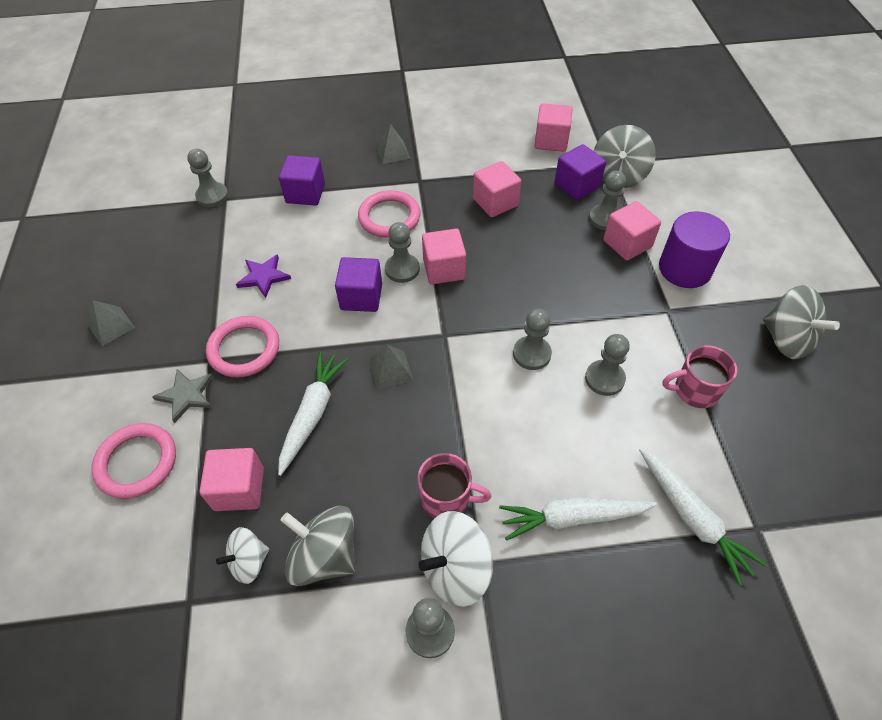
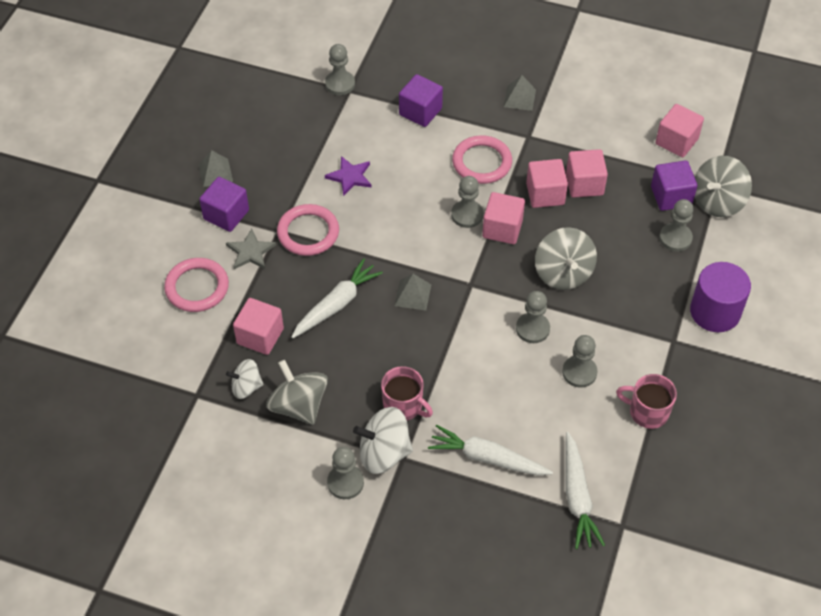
camera: 25 degrees right, 0 degrees up
purple cube [335,257,382,312] -> purple cube moved to [199,177,249,232]
pink cube [603,201,661,261] -> pink cube moved to [526,159,568,208]
grey spinning top [763,285,840,359] -> grey spinning top moved to [535,227,597,290]

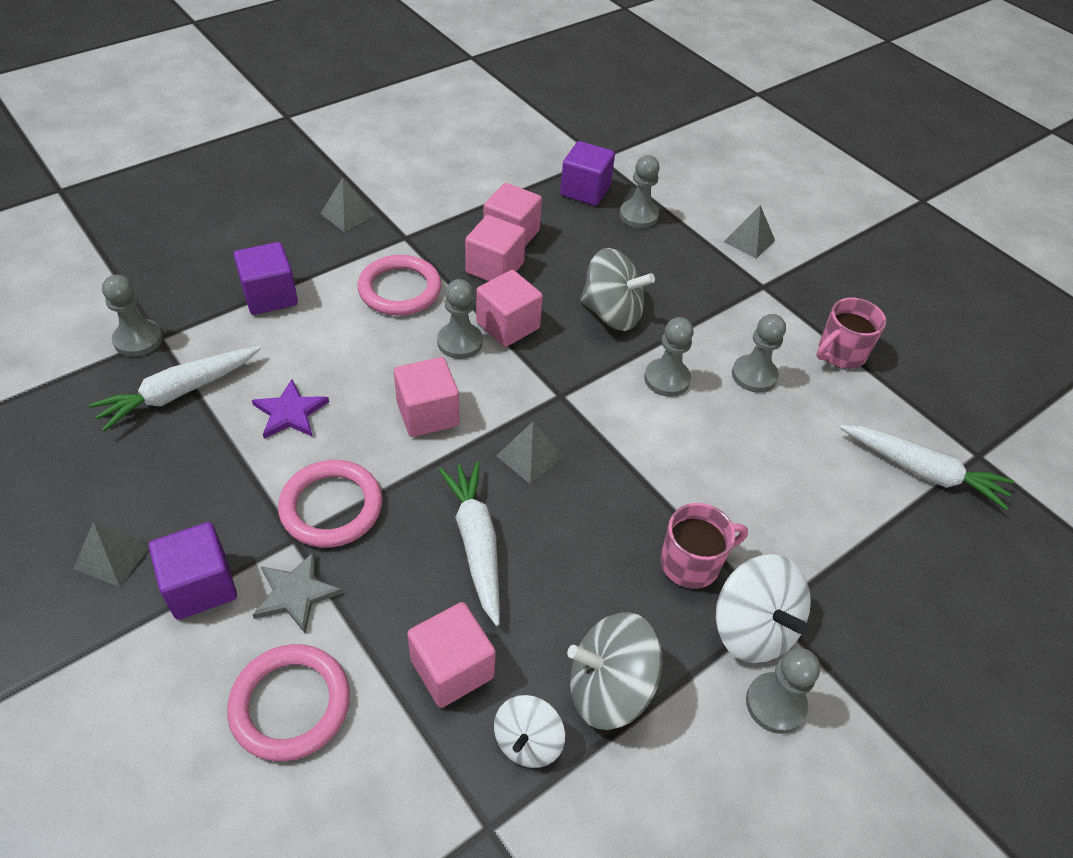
camera: 60 degrees left, 5 degrees down
white spinning top [353,407,413,474] -> white spinning top turned 60 degrees counterclockwise [716,554,811,663]
white carrot [428,425,553,475] -> white carrot moved to [89,346,261,431]
pink cube [656,104,704,158] -> pink cube moved to [394,357,459,437]
purple cylinder [690,262,751,332] -> grey pyramid [724,205,775,259]
grey spinning top [695,156,752,217] -> none

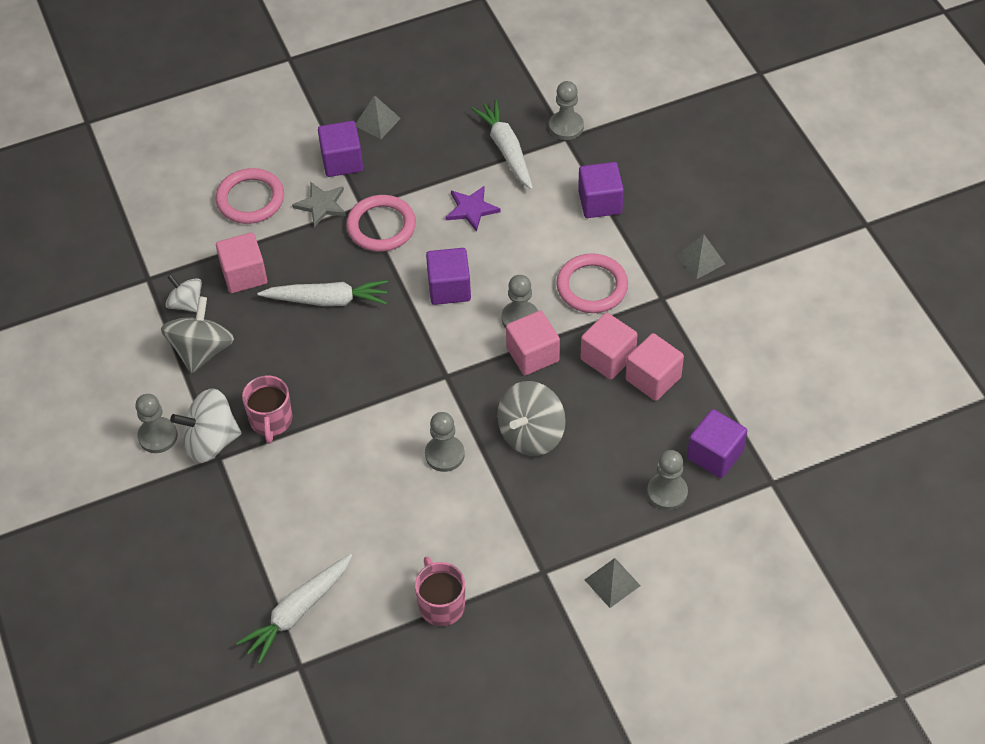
camera: 110 degrees right, 5 degrees up
pink cube [394,357,459,437] -> purple cube [426,248,471,305]
grey pyramid [496,422,564,484] -> none
grey pawn [732,314,786,393] -> none

